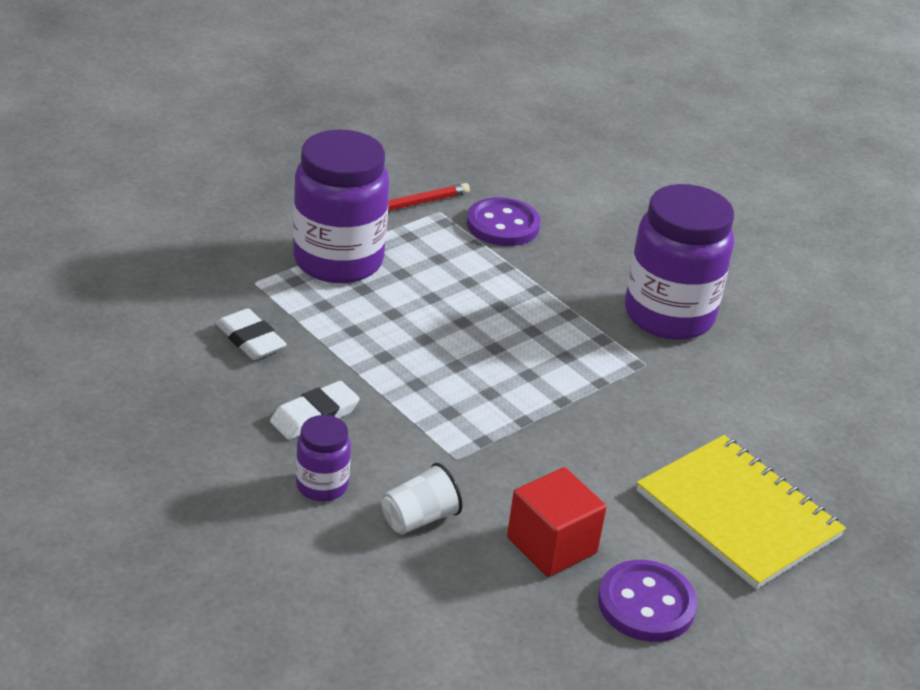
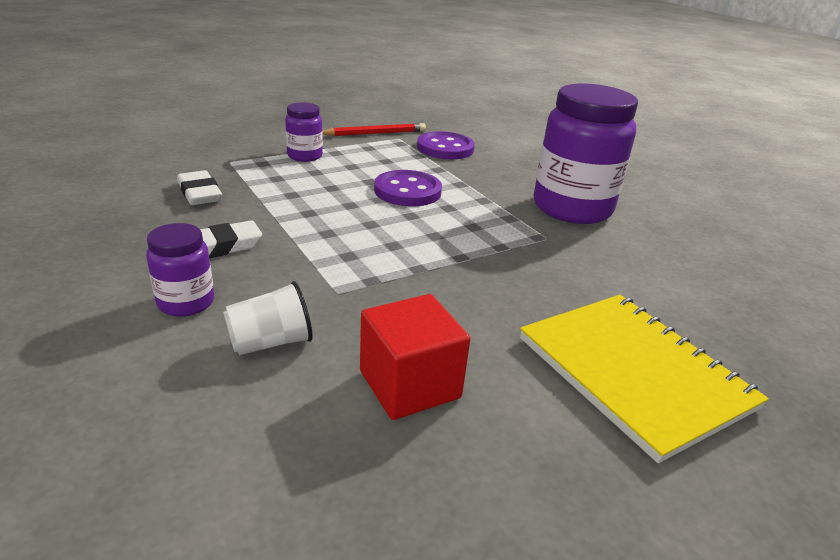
camera: 10 degrees right, 5 degrees down
purple jar [293,130,389,283] -> purple jar [285,102,323,162], size x0.48
purple button [598,560,697,642] -> purple button moved to [374,170,442,206]

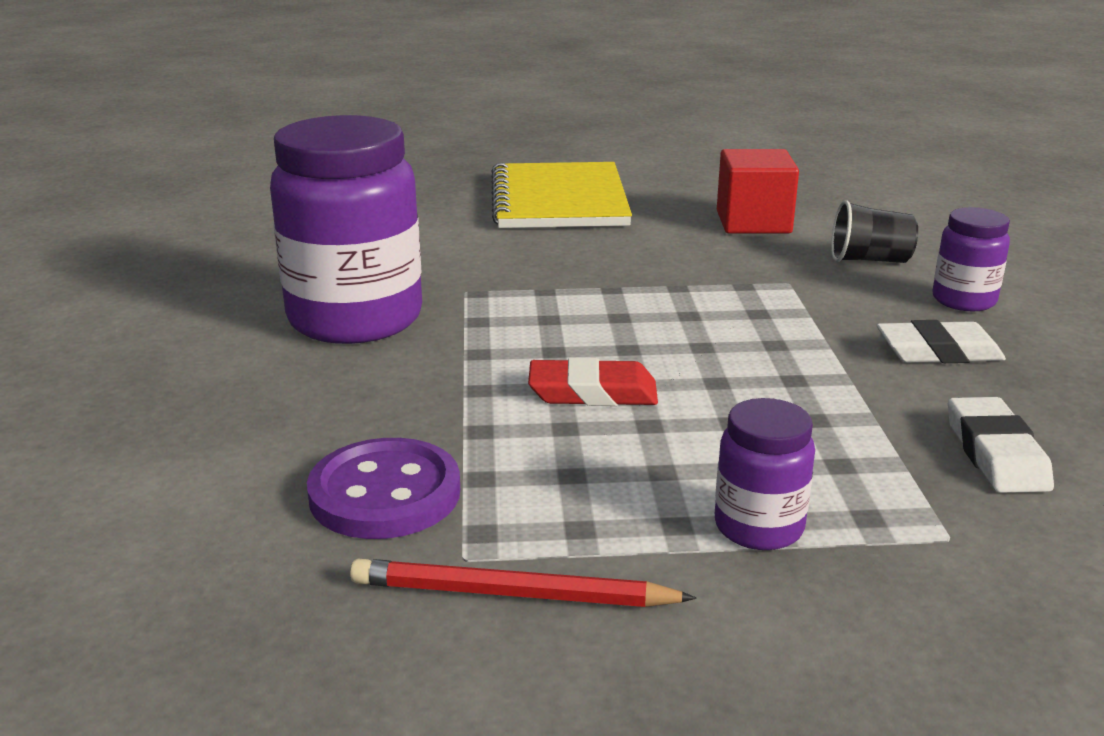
camera: 150 degrees left, 5 degrees down
white cup [223,281,313,355] -> black cup [831,200,918,263]
purple button [374,170,442,206] -> red eraser [528,358,658,406]

